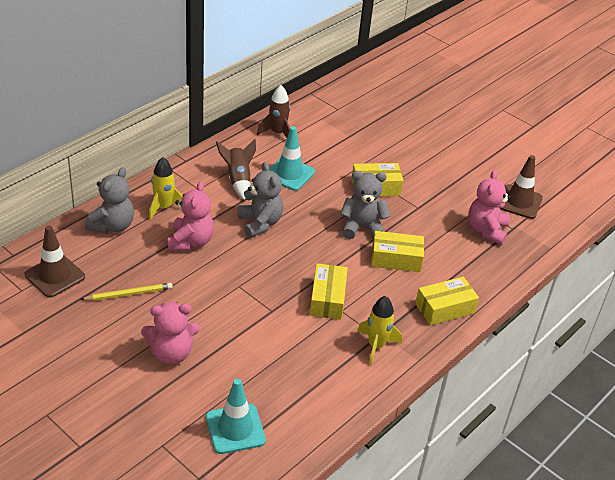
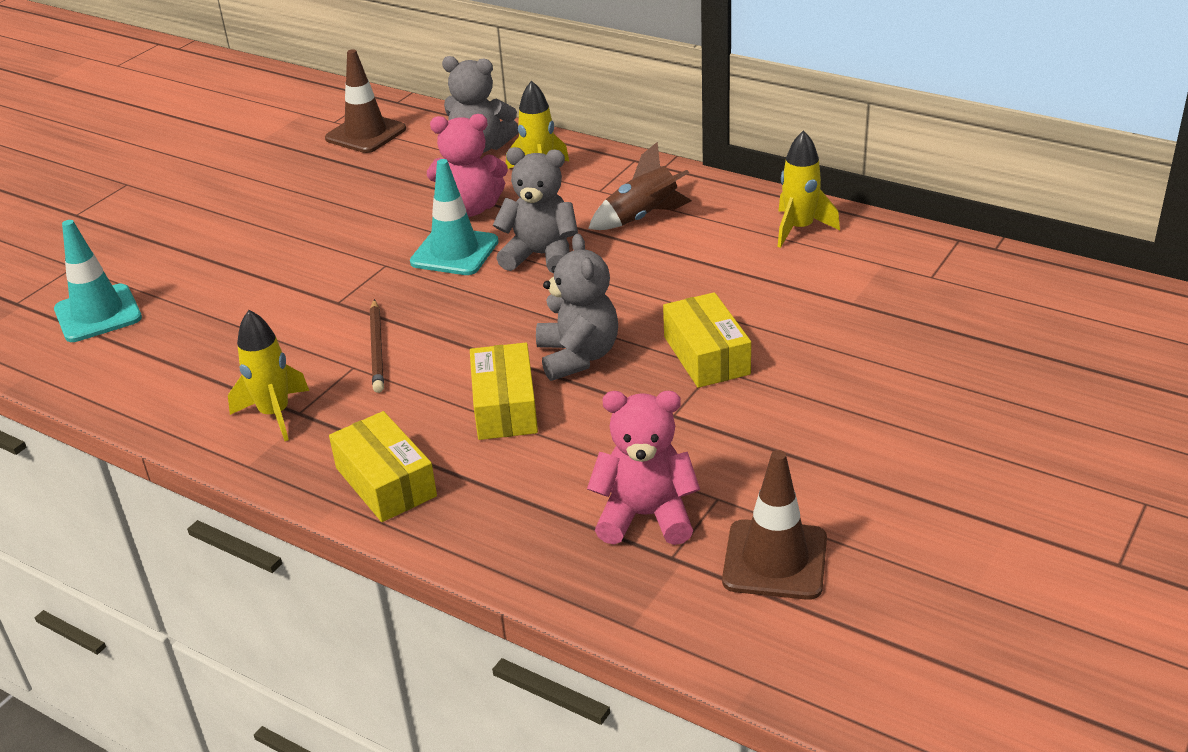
camera: 85 degrees right, 5 degrees down
yellow pencil [80,283,173,301] -> none
pink teddy bear [141,302,200,364] -> none
grey teddy bear [238,162,283,238] -> grey teddy bear turned 135 degrees counterclockwise [493,147,578,274]
brown rocket [257,85,290,138] -> yellow rocket [777,130,840,248]
turquoise traffic cone [269,126,315,191] -> turquoise traffic cone moved to [410,159,499,275]
yellow box [310,263,348,319] -> brown pencil [370,299,384,393]

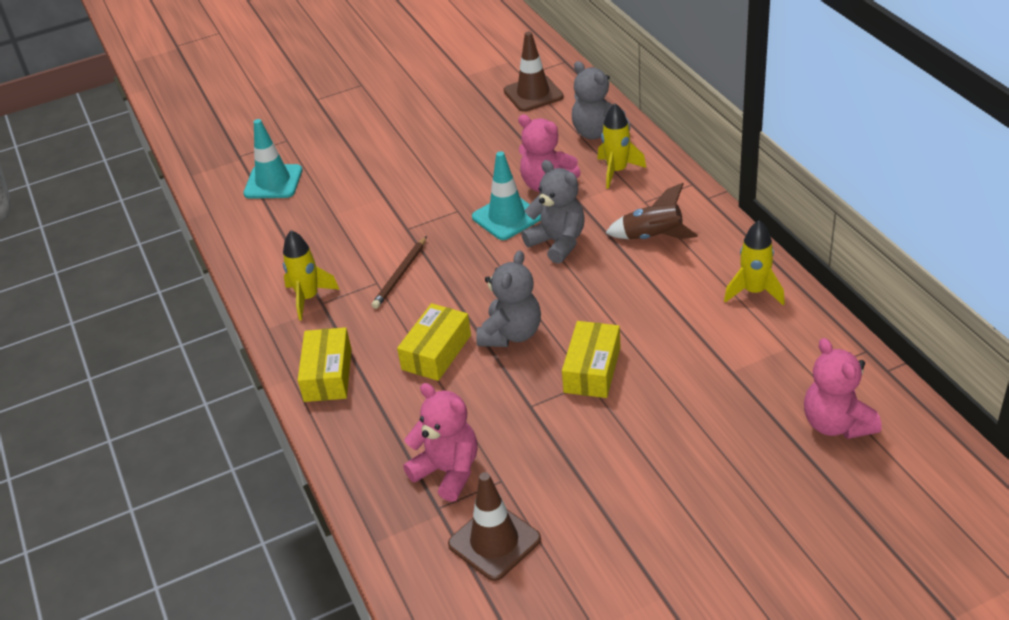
camera: 35 degrees right, 5 degrees up
none -> pink teddy bear [804,338,882,439]

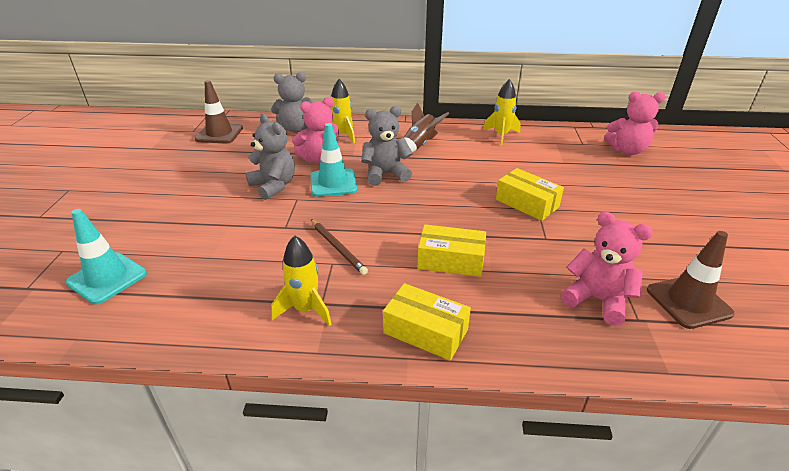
camera: 65 degrees left, 5 degrees down
yellow box [397,303,471,381] -> yellow box turned 45 degrees counterclockwise [417,224,486,277]
pink teddy bear [403,383,478,502] -> pink teddy bear turned 60 degrees clockwise [561,212,653,326]
grey teddy bear [476,250,541,347] -> grey teddy bear moved to [246,114,295,200]

